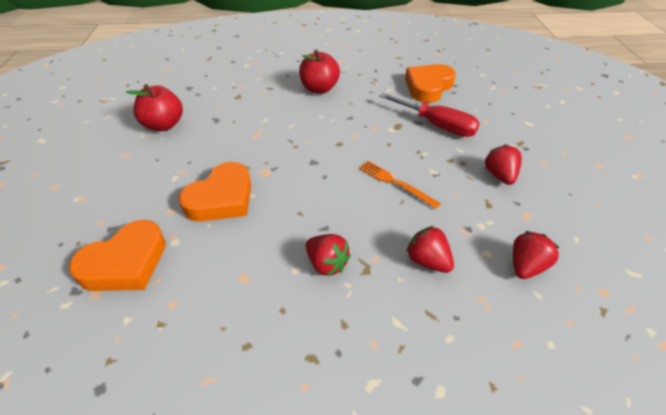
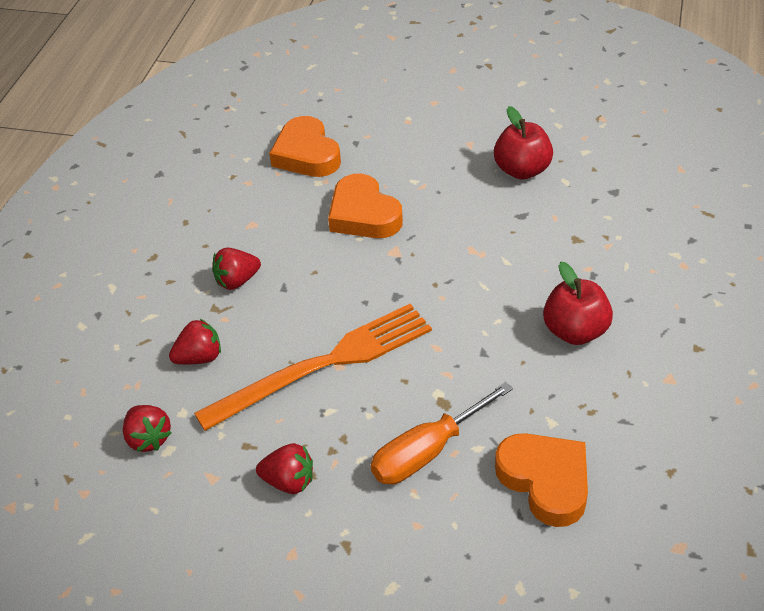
camera: 110 degrees right, 0 degrees up
orange fork [359,161,441,209] -> orange fork [194,304,432,431], size x2.10
red screwdriver [380,93,480,137] -> orange screwdriver [371,382,513,485]

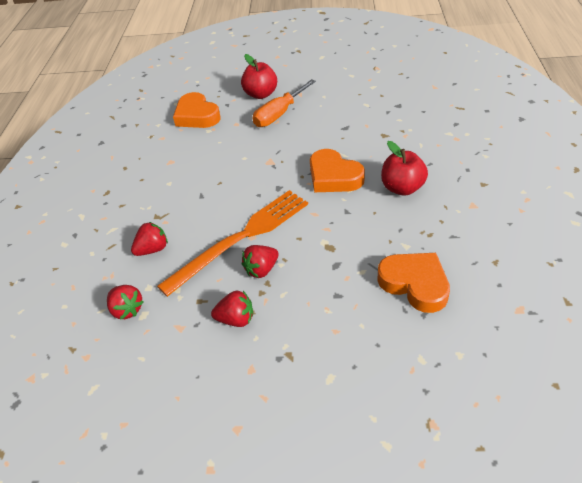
camera: 10 degrees left, 0 degrees up
red strawberry [212,248,261,290] -> red strawberry moved to [242,245,279,278]
orange heart [328,173,403,238] -> orange heart moved to [310,149,365,192]
orange screwdriver [371,382,513,485] -> orange screwdriver moved to [253,79,316,127]
red apple [494,106,553,180] -> red apple moved to [241,54,277,99]

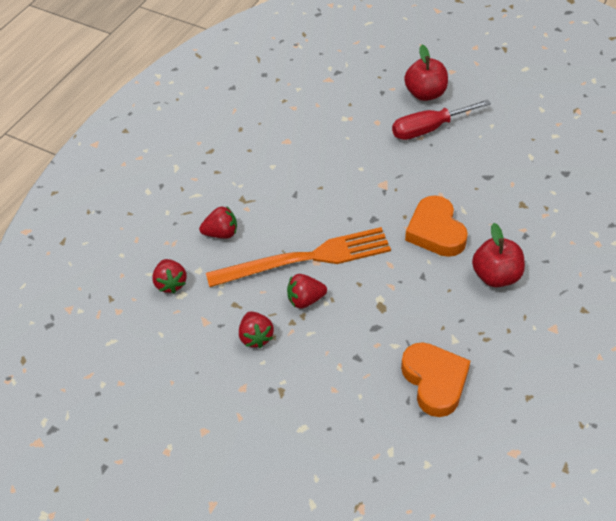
camera: 25 degrees right, 5 degrees up
orange heart [173,92,221,128] -> none
red strawberry [211,291,253,327] -> red strawberry turned 45 degrees clockwise [239,311,274,348]
orange screwdriver [253,79,316,127] -> red screwdriver [392,99,491,140]

